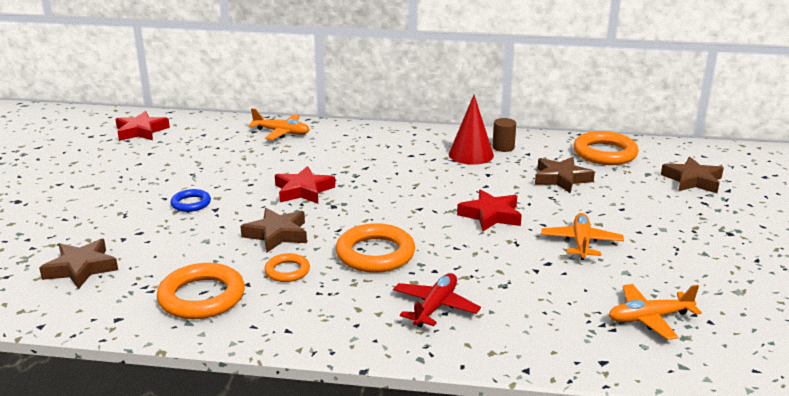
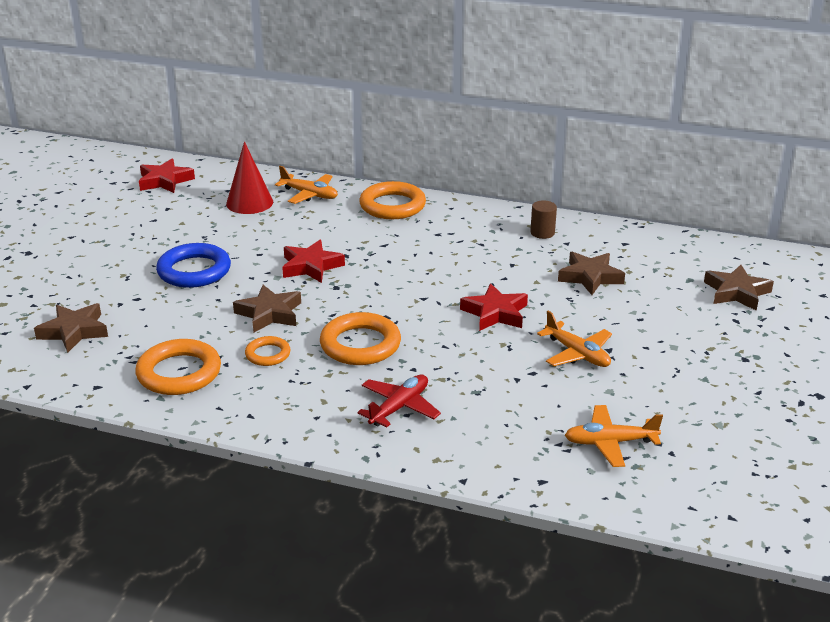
camera: 10 degrees right, 5 degrees up
blue ring [170,189,211,212] -> blue ring [156,243,231,288], size x1.81
red cone [449,95,494,165] -> red cone moved to [226,141,273,214]
orange plane [541,213,624,260] -> orange plane turned 120 degrees clockwise [537,311,612,367]
orange ring [573,131,639,165] -> orange ring moved to [359,181,426,219]

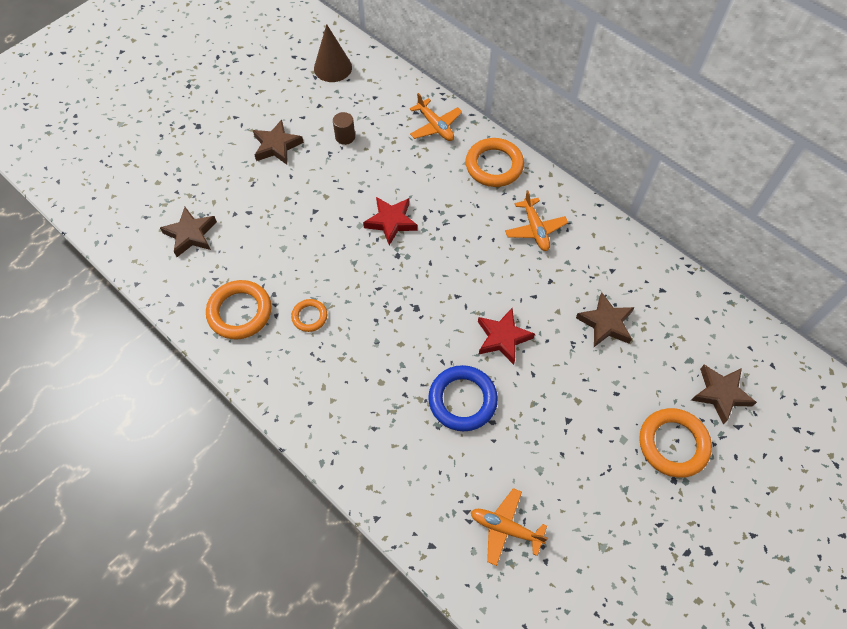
camera: 25 degrees right, 30 degrees up
red star [139,158,195,193] -> brown cone [314,24,352,82]
blue ring [156,243,231,288] -> blue ring moved to [428,365,498,431]
red cone [226,141,273,214] -> none
brown star [233,285,301,332] -> brown star moved to [253,119,304,165]
orange ring [320,312,401,365] -> orange ring moved to [639,408,712,478]
red plane [358,375,441,427] -> none
brown cylinder [530,200,557,239] -> brown cylinder moved to [333,112,355,145]
orange plane [537,311,612,367] -> orange plane moved to [505,190,568,251]

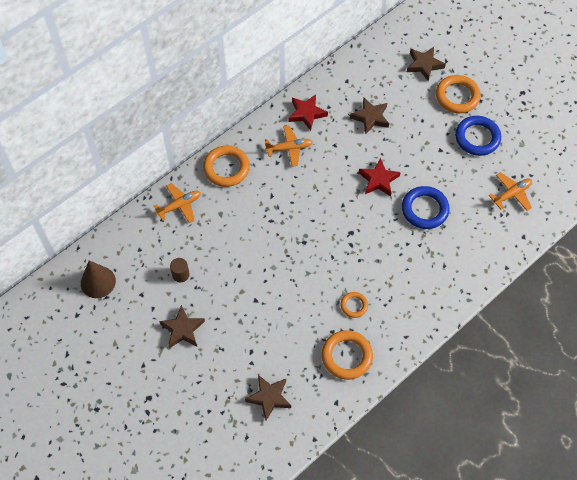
camera: 85 degrees left, 0 degrees up
red star [363,197,418,246] -> red star moved to [288,94,328,131]
orange plane [471,488,548,566] -> orange plane turned 150 degrees counterclockwise [488,172,532,211]
none -> blue ring [455,116,501,156]

